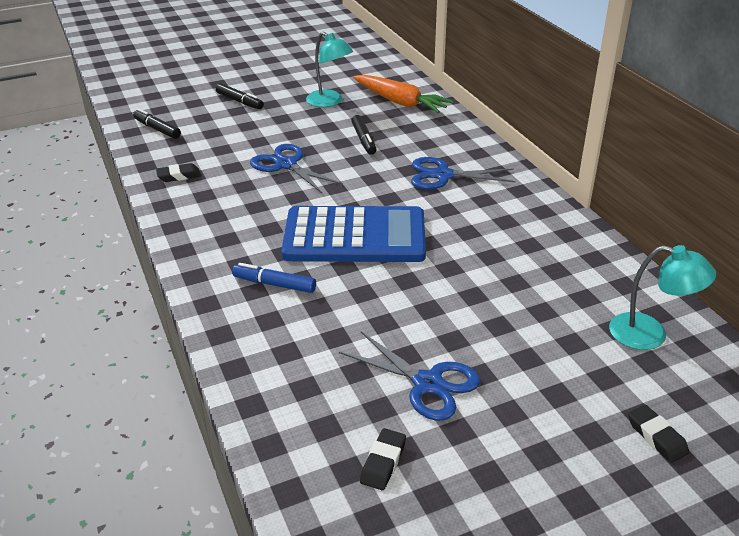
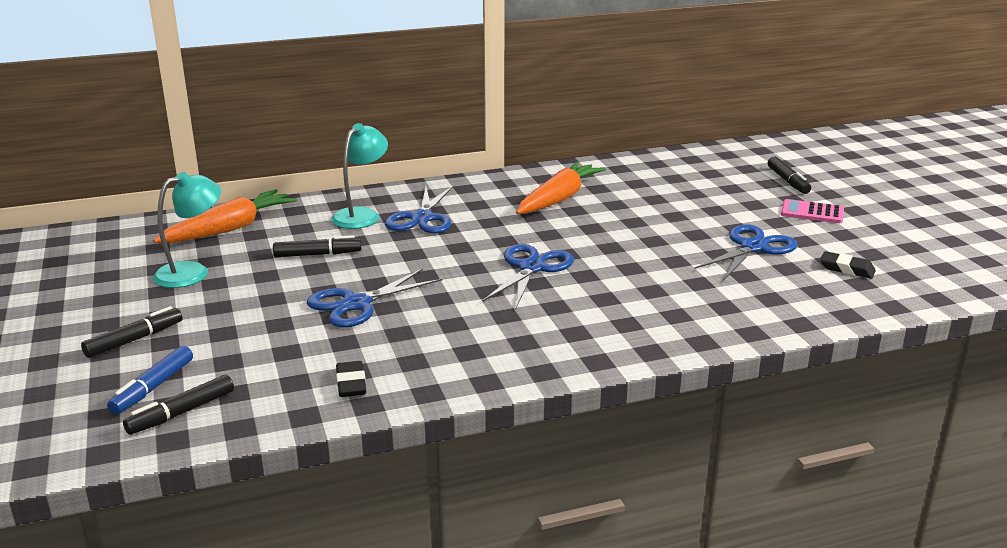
camera: 85 degrees left, 10 degrees down
blue marker [232,263,316,293] -> blue marker moved to [107,346,193,415]
blue calculator [281,206,426,262] -> blue scissors [483,244,574,308]
turquoise lamp [609,245,716,350] -> turquoise lamp moved to [331,123,388,229]
black eraser [628,405,689,463] -> black marker [768,156,811,194]
none -> orange carrot [516,161,606,214]
none -> pink calculator [781,199,844,223]

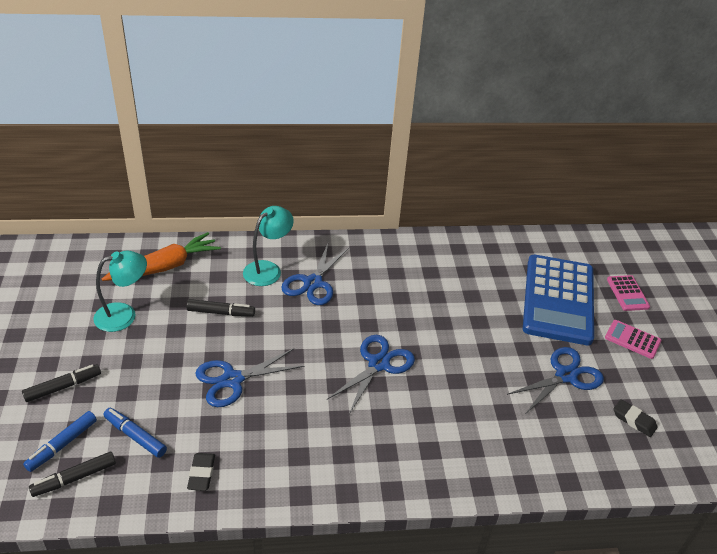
camera: 10 degrees right, 15 degrees up
orange carrot [516,161,606,214] -> none
black marker [768,156,811,194] -> pink calculator [607,275,650,311]
none -> blue marker [103,408,167,458]
none -> blue calculator [523,255,594,345]

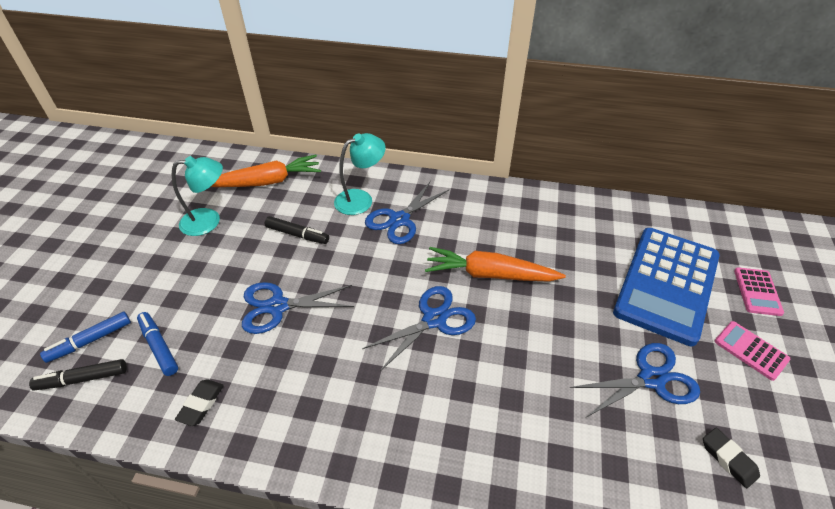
camera: 20 degrees right, 5 degrees up
black marker [22,364,101,402] -> none
none -> orange carrot [425,247,566,282]

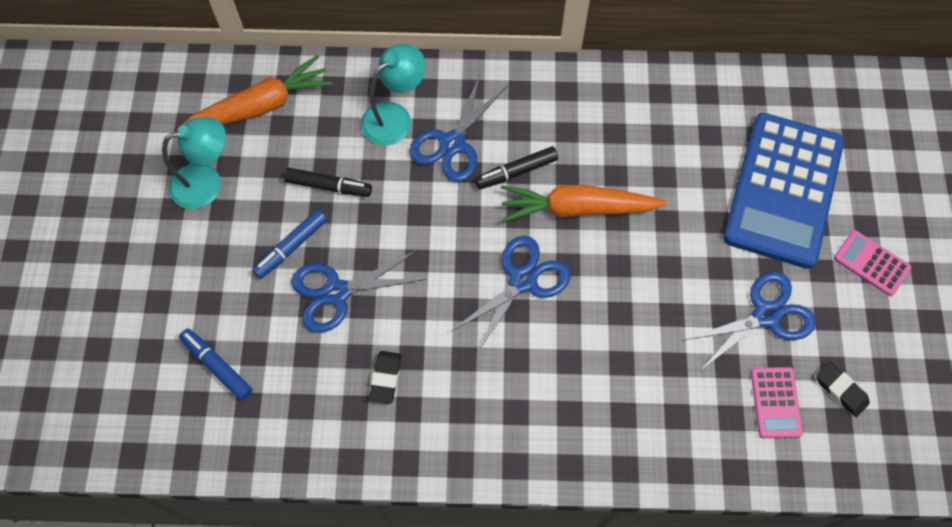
camera: 10 degrees left, 20 degrees up
black marker [29,359,127,390] -> black marker moved to [475,146,558,189]
blue marker [40,312,131,363] -> blue marker moved to [252,210,327,279]
black eraser [175,379,224,426] -> black eraser moved to [369,351,402,404]
pink calculator [734,267,784,316] -> pink calculator moved to [751,367,803,438]

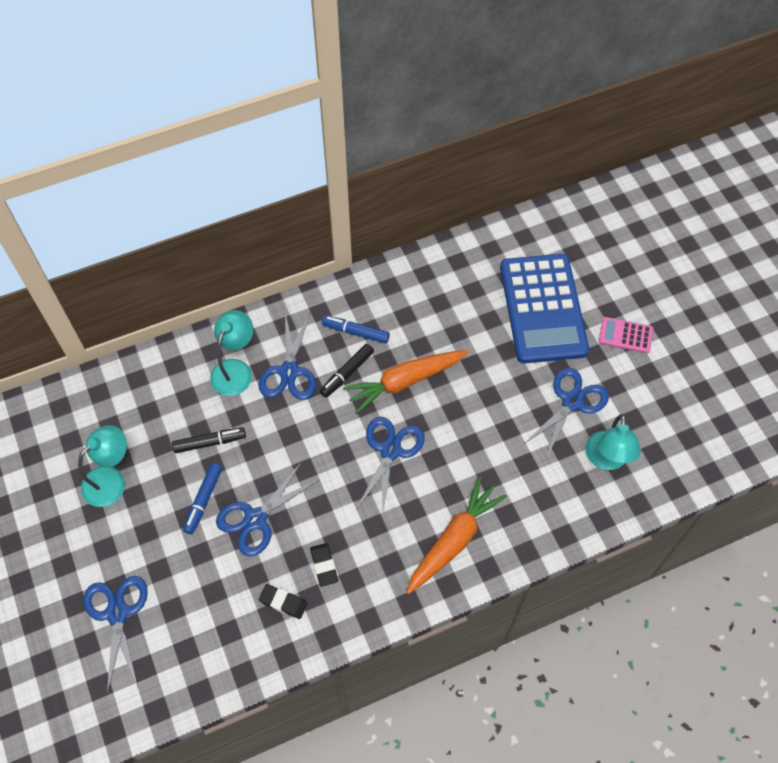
camera: 25 degrees left, 5 degrees down
blue marker [179,328,252,400] -> blue marker moved to [322,316,390,344]
orange carrot [182,55,333,125] -> orange carrot moved to [406,477,507,594]
pink calculator [751,367,803,438] -> turquoise lamp [585,414,641,470]
black eraser [816,362,870,417] -> black eraser moved to [259,584,308,619]
none -> blue scissors [83,576,148,693]

